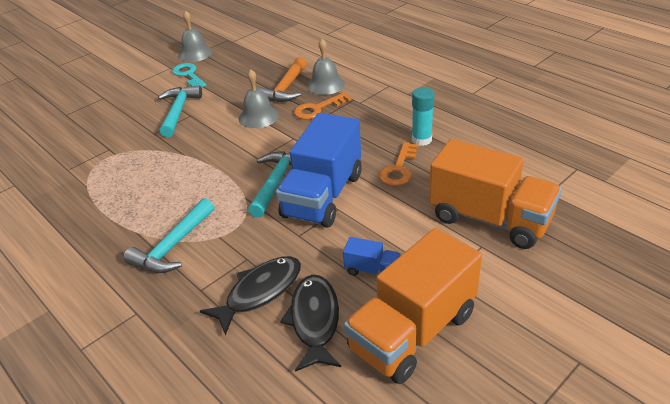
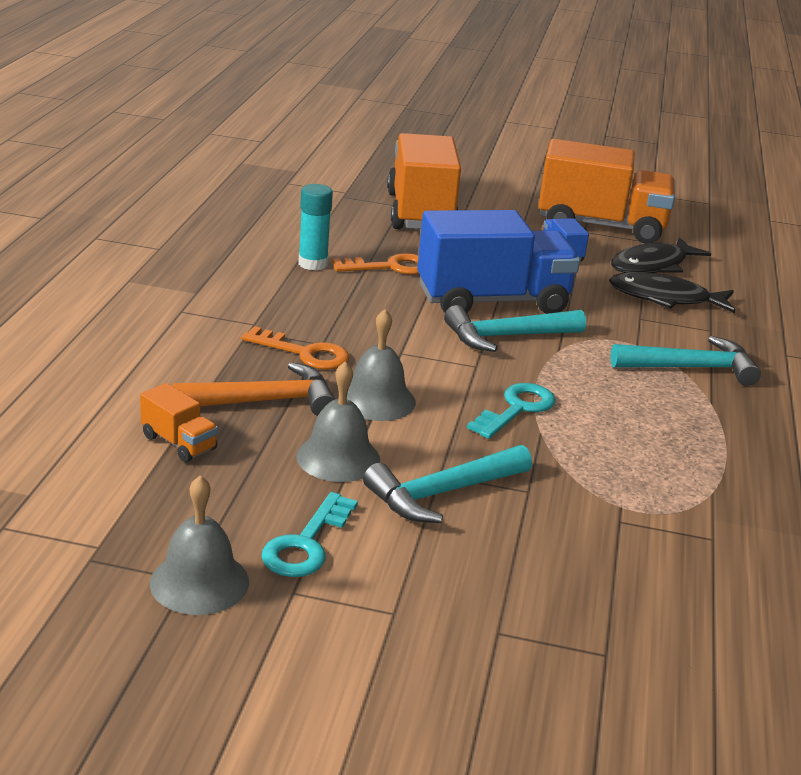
camera: 130 degrees left, 10 degrees down
grey bell [307,39,345,95] -> grey bell moved to [296,361,380,482]
none -> orange truck [140,383,218,462]
none -> turquoise key [467,383,556,439]

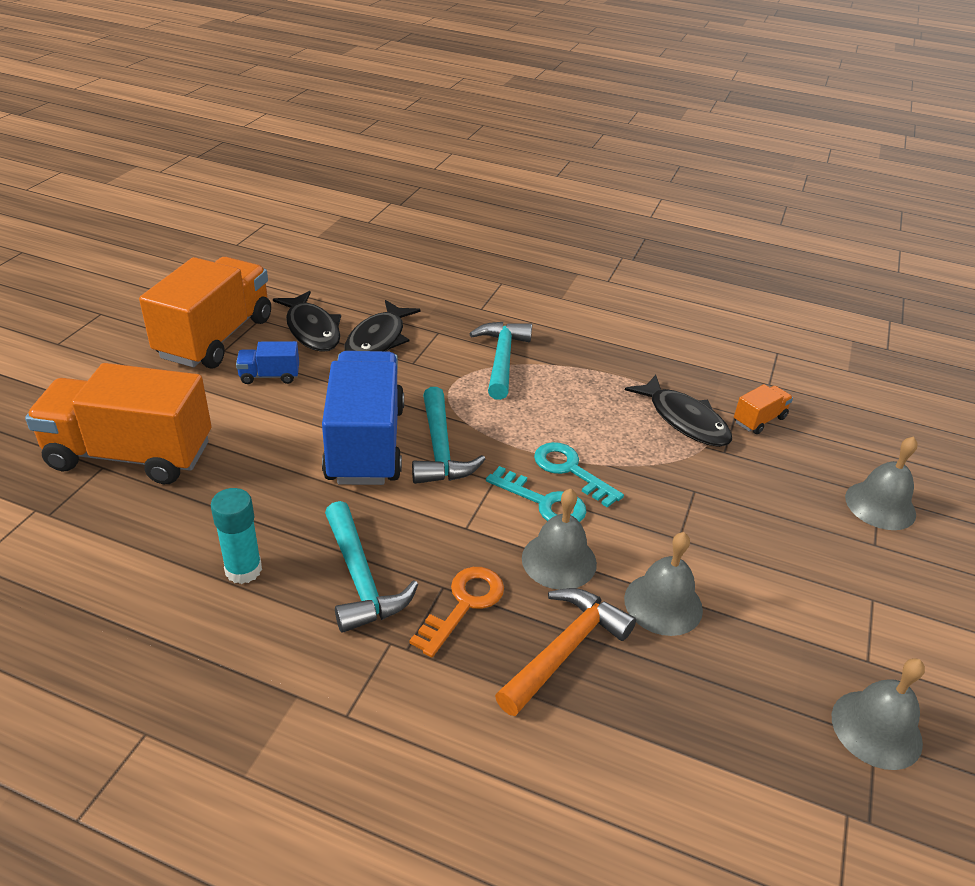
camera: 80 degrees left, 10 degrees up
orange truck [140,383,218,462] -> orange truck moved to [734,384,793,434]
orange hammer [172,362,335,416] -> orange hammer turned 45 degrees clockwise [495,588,636,716]
turquoise key [261,492,358,577] -> turquoise key moved to [486,466,586,522]
orange key [333,253,419,275] -> none
turquoise hammer [363,445,532,523] -> turquoise hammer moved to [325,501,418,633]
none -> black fish [625,375,732,447]
none -> grey bell [845,436,917,530]

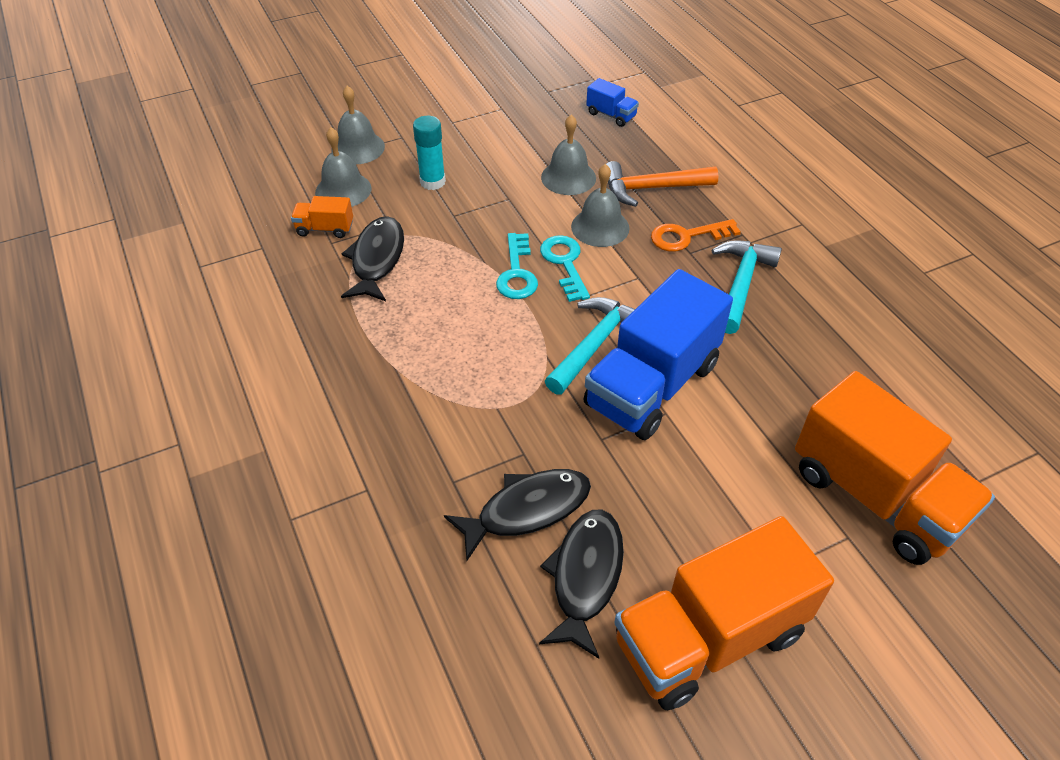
camera: 135 degrees left, 10 degrees up
turquoise glue stick [211,488,262,584] -> turquoise glue stick moved to [413,116,446,190]
blue truck [236,341,299,384] -> blue truck moved to [586,78,639,127]
turquoise hammer [469,322,532,400] -> none
grey bell [832,658,925,770] -> grey bell moved to [315,127,371,207]

